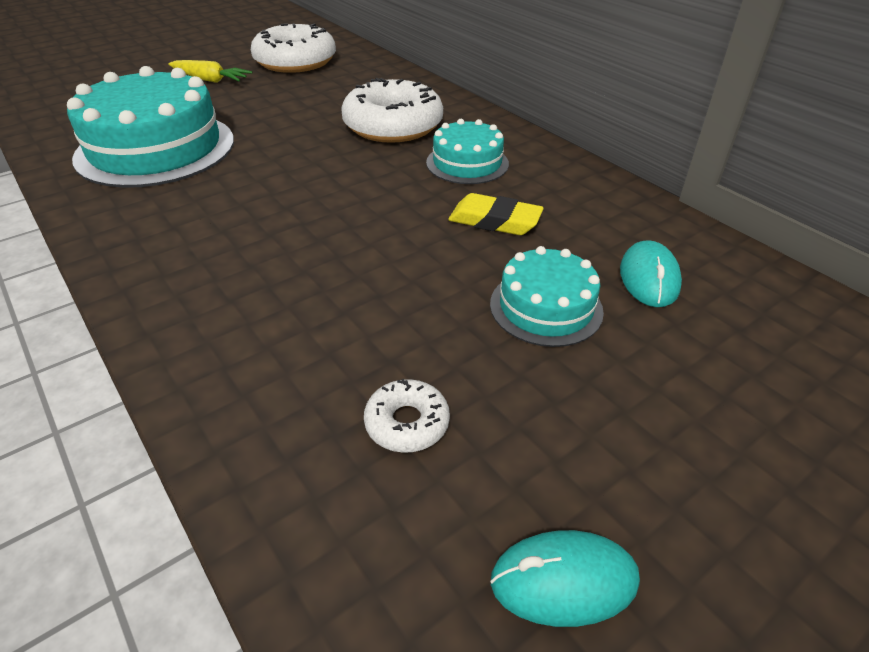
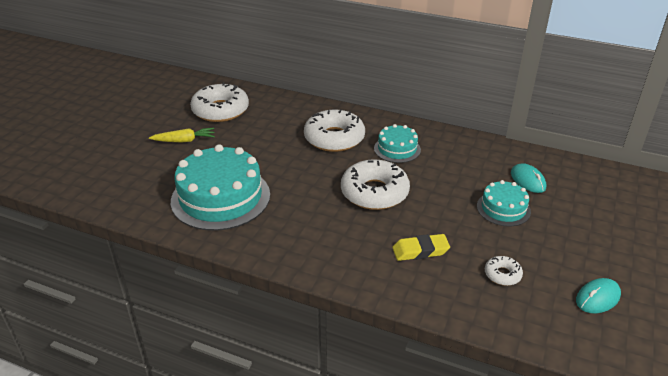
camera: 30 degrees left, 5 degrees down
yellow eraser [448,193,544,235] -> yellow eraser moved to [392,234,450,261]
none -> white donut [341,160,410,210]

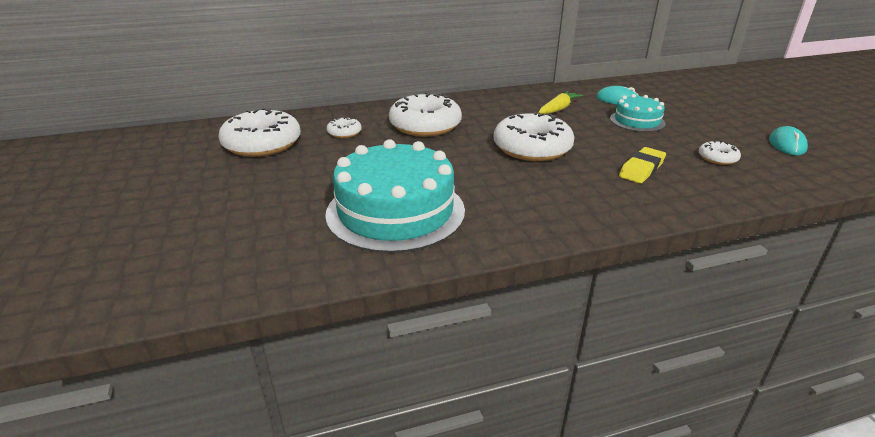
camera: 40 degrees left, 5 degrees down
yellow carrot [149,128,215,142] -> yellow carrot moved to [538,91,583,114]
turquoise cake [374,124,421,163] -> none
none -> white donut [327,117,362,138]

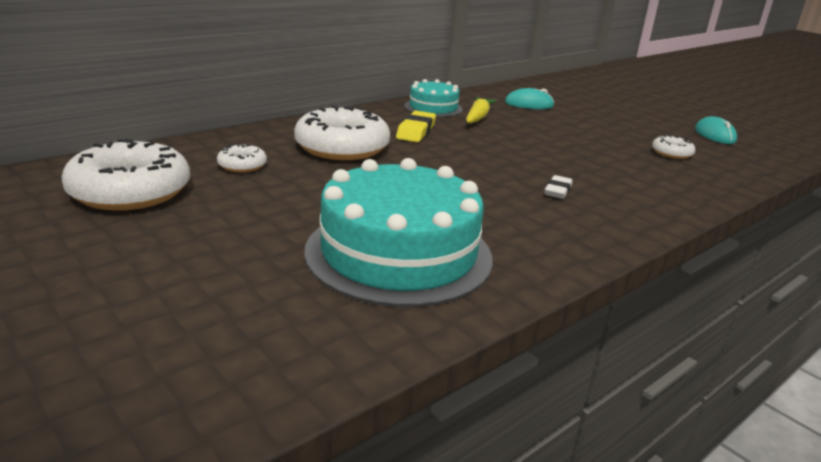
camera: 25 degrees left, 5 degrees down
white donut [494,111,574,161] -> none
turquoise cake [610,94,666,132] -> turquoise cake moved to [405,79,463,117]
yellow eraser [619,147,666,184] -> yellow eraser moved to [396,111,436,142]
none -> white eraser [544,175,573,199]

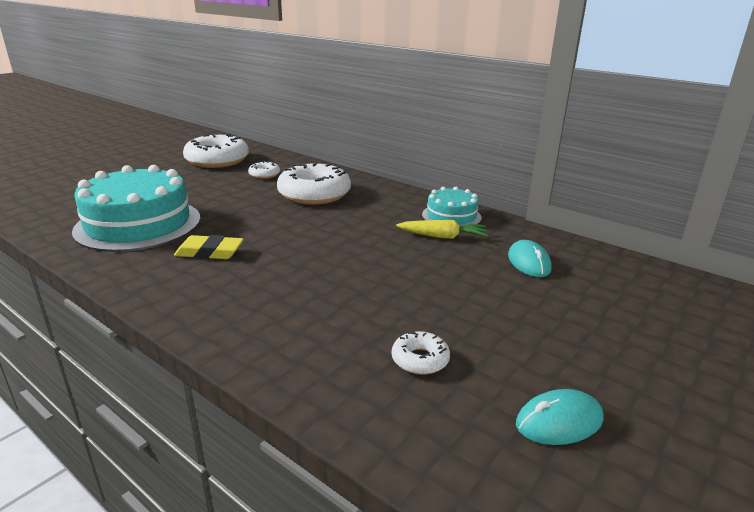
camera: 80 degrees right, 0 degrees up
yellow eraser [396,111,436,142] -> yellow eraser moved to [174,235,244,259]
white eraser [544,175,573,199] -> none

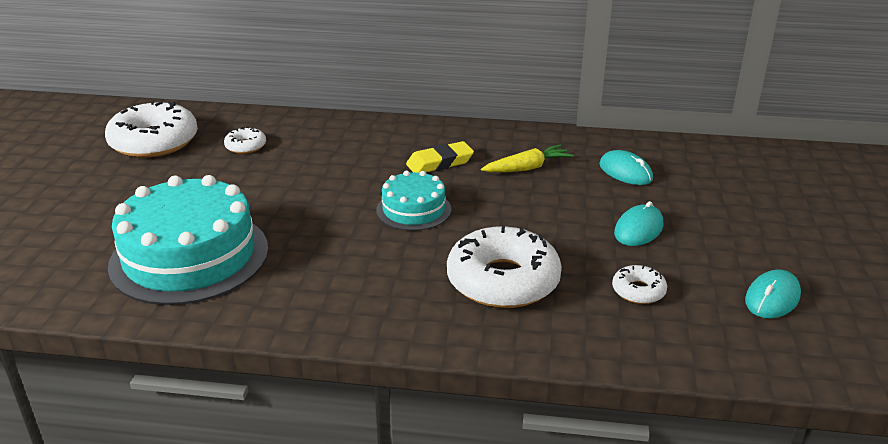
camera: 30 degrees left, 5 degrees up
yellow eraser [174,235,244,259] -> yellow eraser moved to [406,141,474,173]
white donut [277,163,351,205] -> white donut moved to [447,226,562,308]
turquoise cake [422,187,482,227] -> turquoise cake moved to [376,171,451,231]
none -> turquoise mouse [614,201,663,246]

